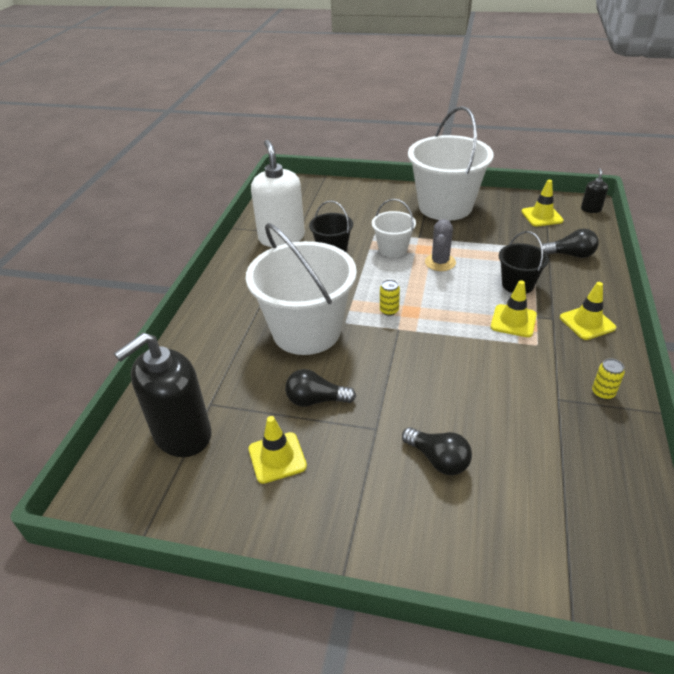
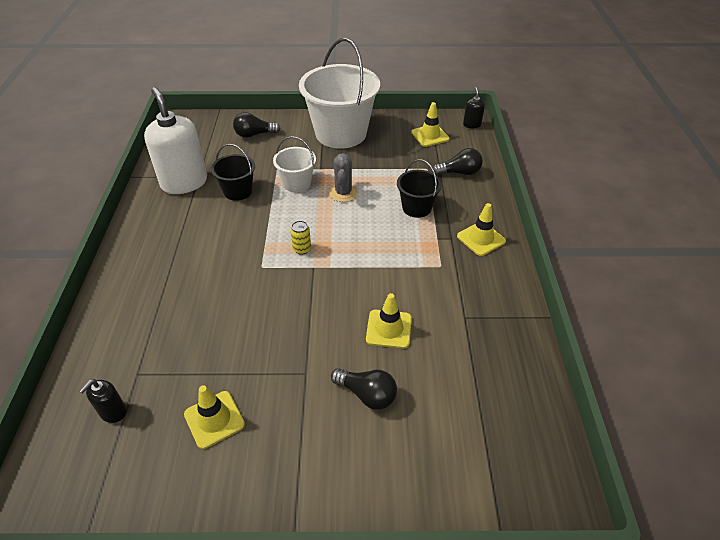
camera: 15 degrees left, 5 degrees up
black soap dispenser [114,333,212,457] -> black soap dispenser [80,379,127,423], size x0.44
white bucket [246,223,357,355] -> none
black light bulb [285,369,356,407] -> black light bulb moved to [233,112,281,138]
yellow traffic cone [491,280,537,337] -> yellow traffic cone moved to [366,293,412,348]
yellow can [592,358,625,400] -> none

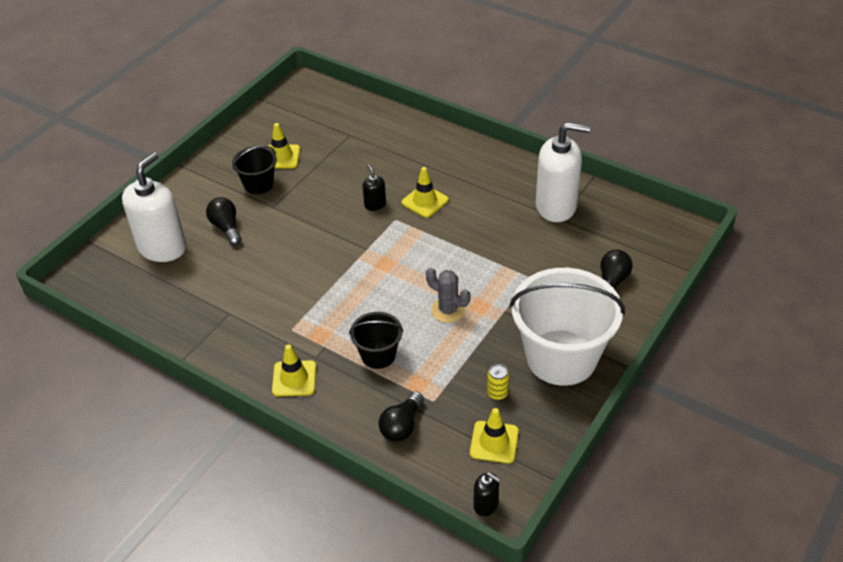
camera: 125 degrees right, 0 degrees up
black soap dispenser [80,379,127,423] -> black soap dispenser moved to [362,165,386,211]
black bucket [211,144,255,201] -> black bucket moved to [232,146,277,194]
white bucket [273,136,316,193] -> none
yellow can [290,221,311,255] -> yellow can moved to [487,364,509,400]
black light bulb [331,368,397,410] -> black light bulb turned 90 degrees clockwise [206,197,241,245]
yellow traffic cone [366,293,412,348] -> yellow traffic cone moved to [402,167,448,218]
none -> white soap dispenser [122,152,186,262]

